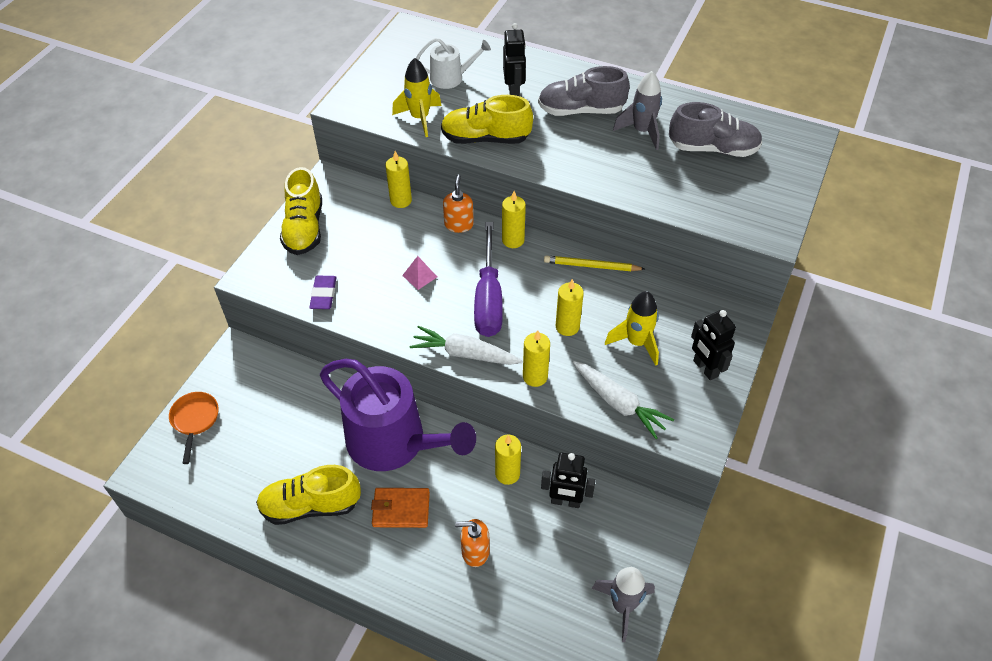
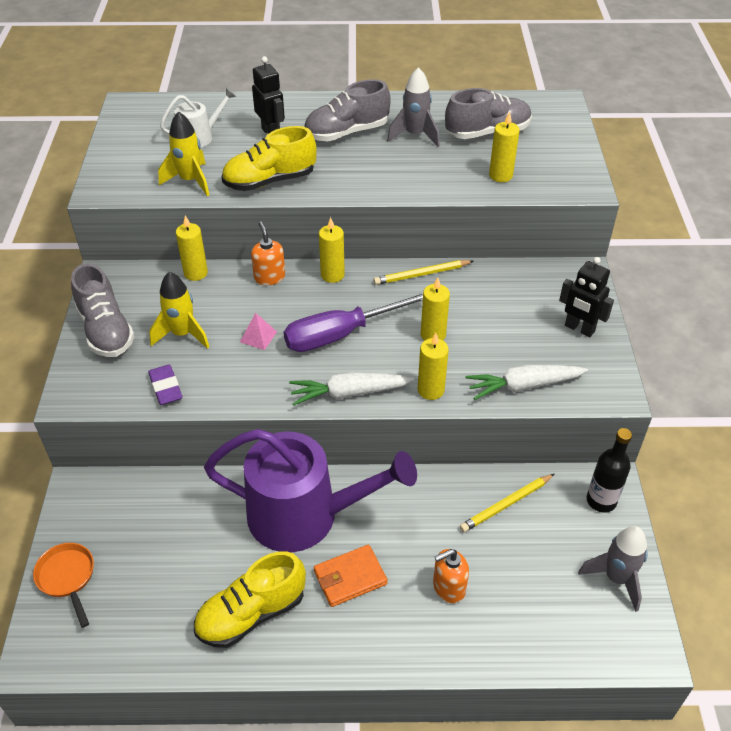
camera: 25 degrees left, 5 degrees down
yellow shoe [280,167,322,255] -> grey shoe [71,263,135,357]
purple screwdriver [474,222,503,337] -> purple screwdriver turned 90 degrees clockwise [284,293,423,352]
yellow candle [495,434,521,485] -> yellow candle moved to [489,111,520,182]
black robot [541,453,596,508] -> yellow pencil [459,474,554,532]
white carrot [573,361,674,439] -> white carrot turned 150 degrees clockwise [466,365,588,400]
yellow rocket [605,291,659,366] -> yellow rocket moved to [149,272,209,349]
none -> black bottle [587,428,632,513]

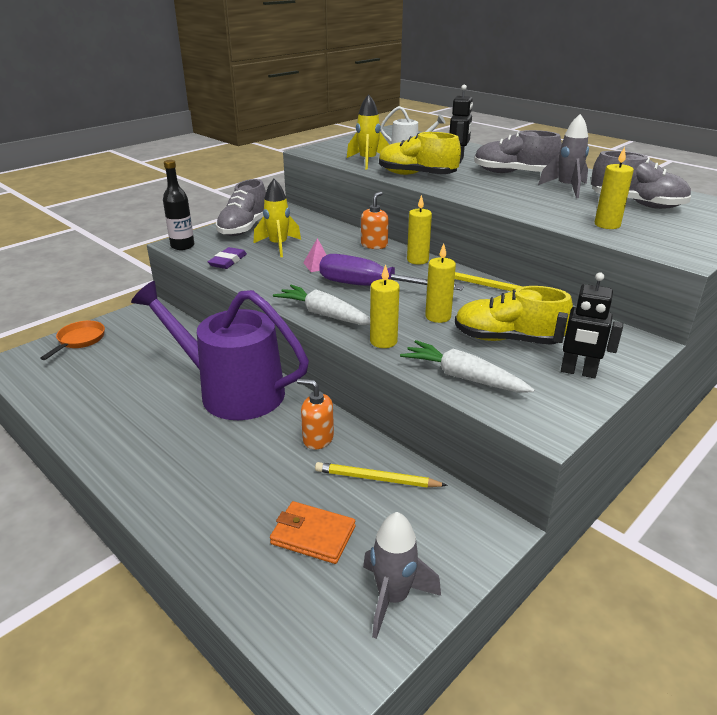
camera: 45 degrees right, 15 degrees down
yellow candle [176,216,208,281] -> none
yellow shoe [194,551,306,648] -> yellow shoe moved to [455,286,573,345]
purple watering can [204,429,417,552] -> purple watering can turned 150 degrees clockwise [131,281,309,420]
orange wallet [314,545,387,607] -> orange wallet moved to [270,501,355,564]
orange soap dispenser [433,549,469,603] -> orange soap dispenser moved to [297,379,334,450]
black robot [559,257,614,337] -> black robot turned 60 degrees counterclockwise [553,273,623,378]
black bottle [587,428,632,513] -> black bottle moved to [163,160,194,250]

